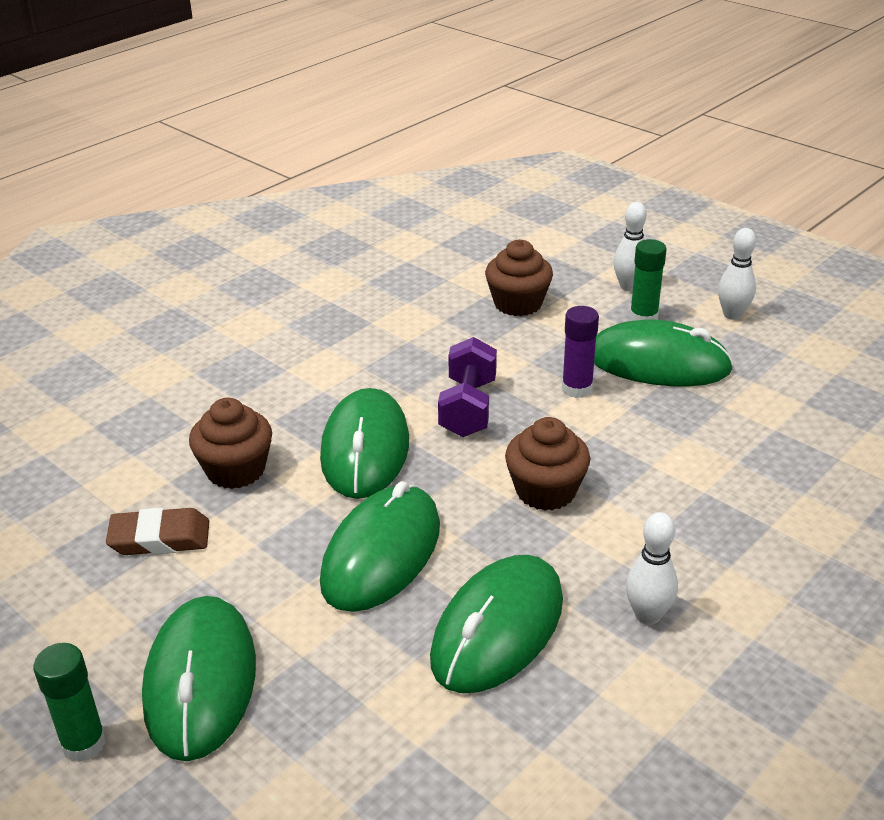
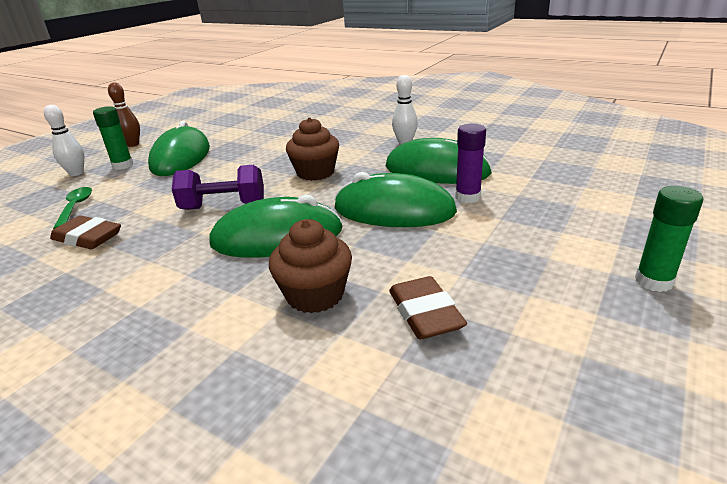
camera: 100 degrees left, 5 degrees down
green mouse [142,596,256,761] -> none
brown cupcake [485,240,553,316] -> green spoon [53,187,92,229]
purple glue stick [562,306,599,398] -> purple glue stick moved to [455,123,486,203]
white bowling pin [718,228,756,320] -> brown bowling pin [108,83,140,147]
none -> brown eraser [50,215,121,249]

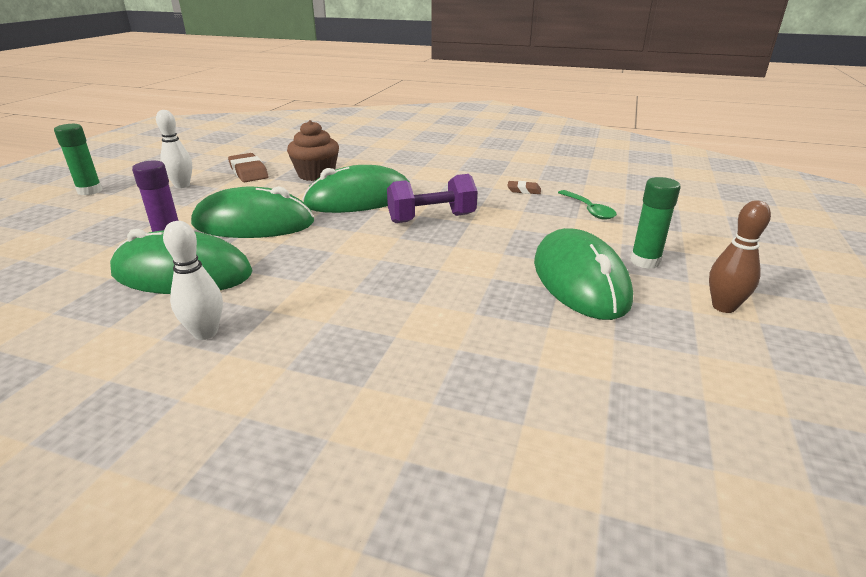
camera: 165 degrees right, 0 degrees up
white bowling pin [44,105,84,176] -> white bowling pin moved to [156,110,192,188]
brown eraser [50,215,121,249] -> brown eraser [507,181,541,194], size x0.56
brown cupcake [286,117,339,181] -> none

